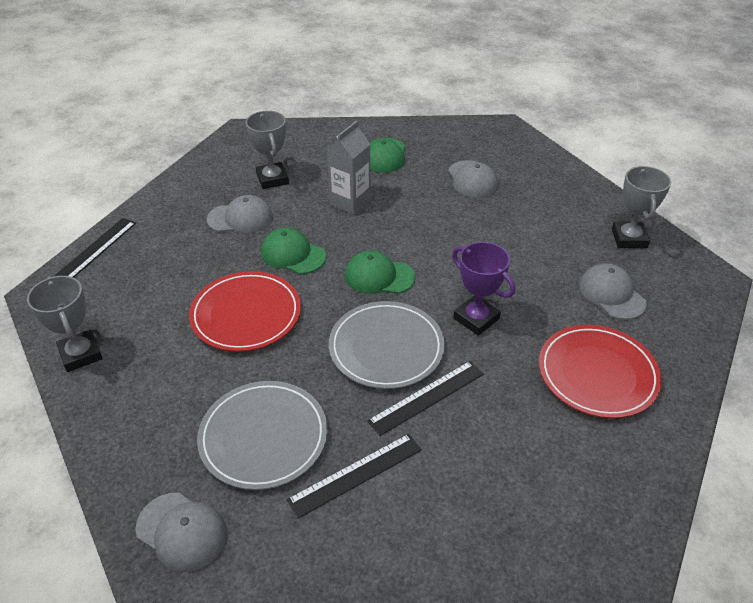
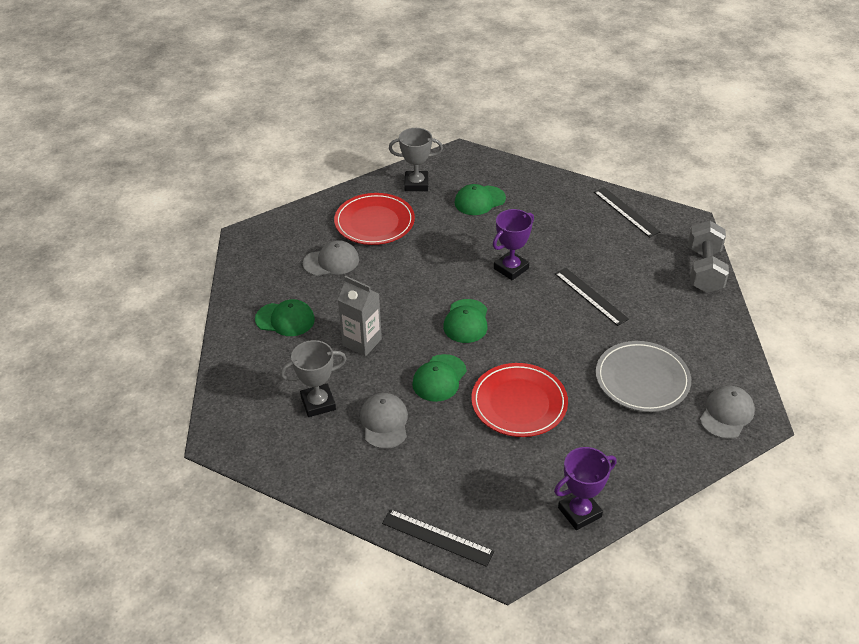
camera: 90 degrees left, 0 degrees up
grey trophy [27,276,103,372] -> purple trophy [554,447,617,530]
black ruler [287,434,422,518] -> black ruler moved to [594,187,660,238]
grey plate [329,301,445,389] -> none
red plate [539,325,662,418] -> red plate moved to [334,193,415,245]
grey cap [579,263,647,320] -> green cap [454,184,506,215]
none -> grey dumbbell [688,221,729,293]

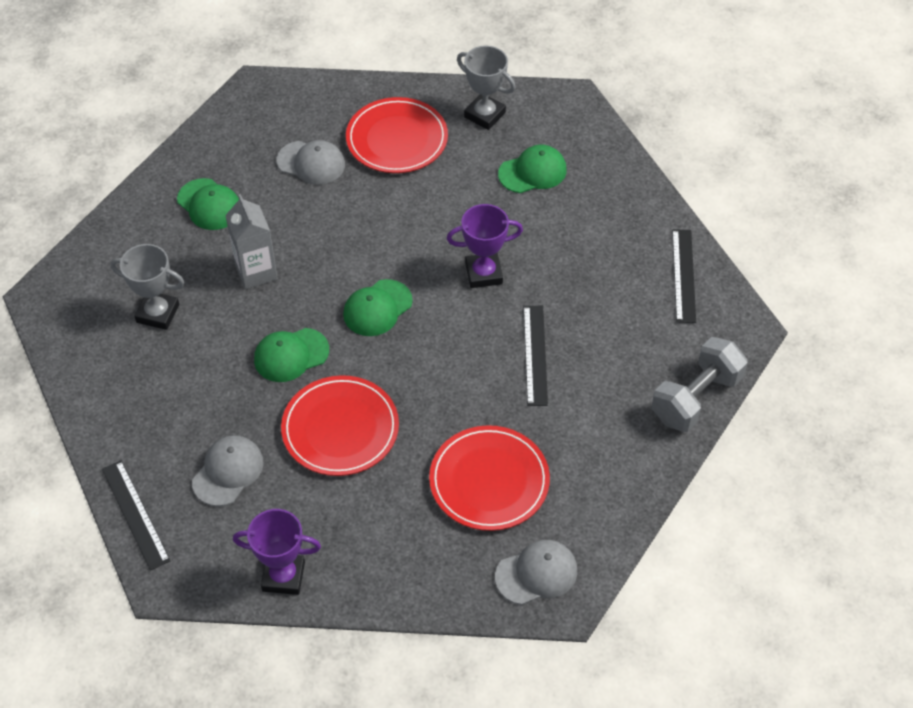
camera: 35 degrees right, 10 degrees up
grey cap [360,393,408,449] -> grey cap moved to [192,435,264,506]
green cap [454,184,506,215] -> green cap turned 150 degrees clockwise [498,145,567,193]
grey plate [596,341,691,412] -> red plate [429,425,550,531]

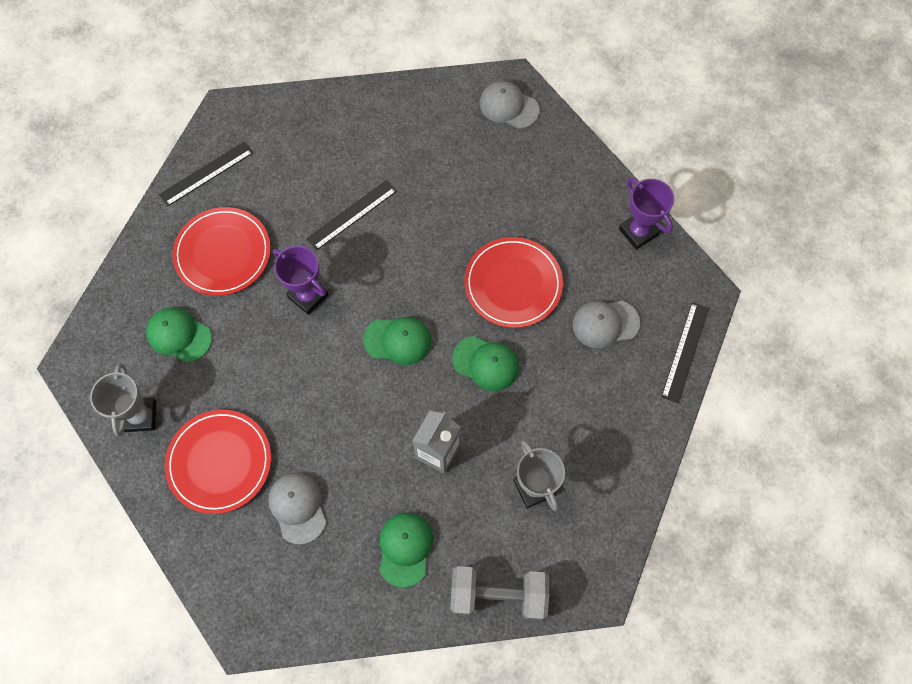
camera: 130 degrees left, 15 degrees up
red plate [429,425,550,531] -> red plate moved to [172,207,271,296]
grey dumbbell [652,337,748,432] -> grey dumbbell moved to [450,566,549,620]

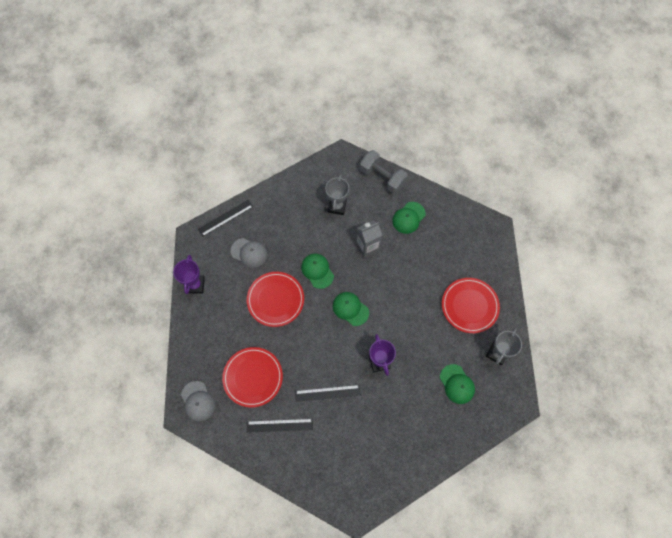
camera: 145 degrees left, 0 degrees up
black ruler [159,141,253,206] -> black ruler moved to [247,419,313,433]
red plate [172,207,271,296] -> red plate moved to [222,347,283,408]
grey cap [268,473,326,544] -> none

